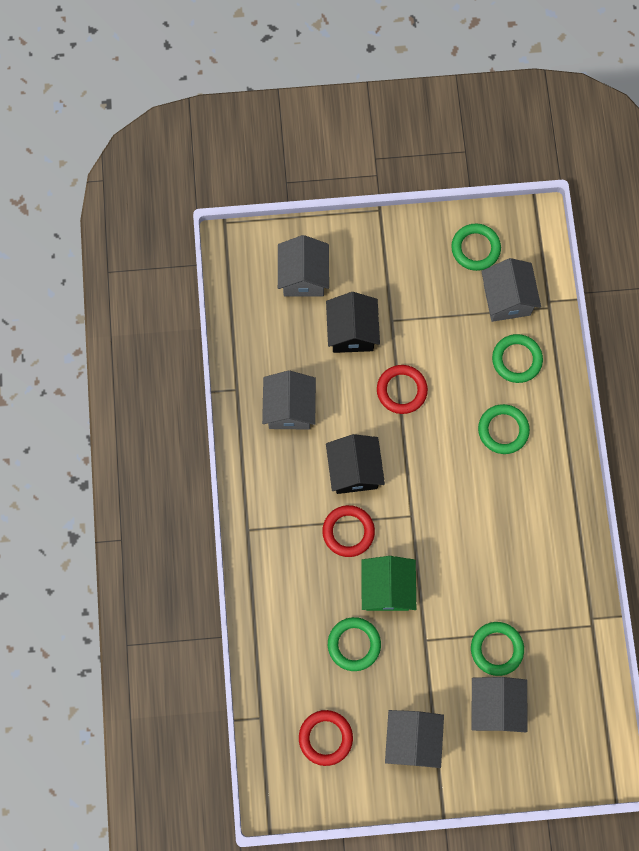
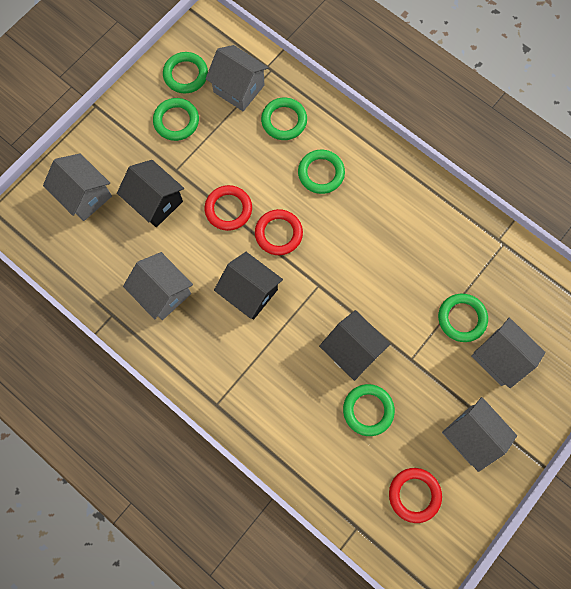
camera: 45 degrees left, 0 degrees up
red ring [322,505,375,557] -> red ring moved to [255,209,303,255]
green house [361,556,416,611] -> black house [319,310,391,381]
none -> green ring [153,98,199,141]

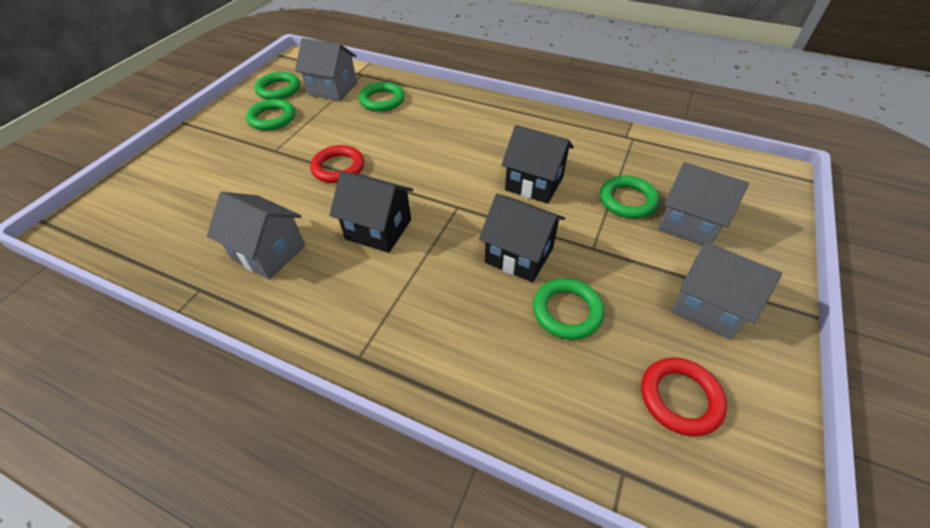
camera: 15 degrees left, 25 degrees down
grey house [43,154,112,221] -> none
black house [117,160,184,227] -> black house moved to [502,125,574,204]
red ring [255,209,303,255] -> none
green ring [298,150,345,194] -> none

